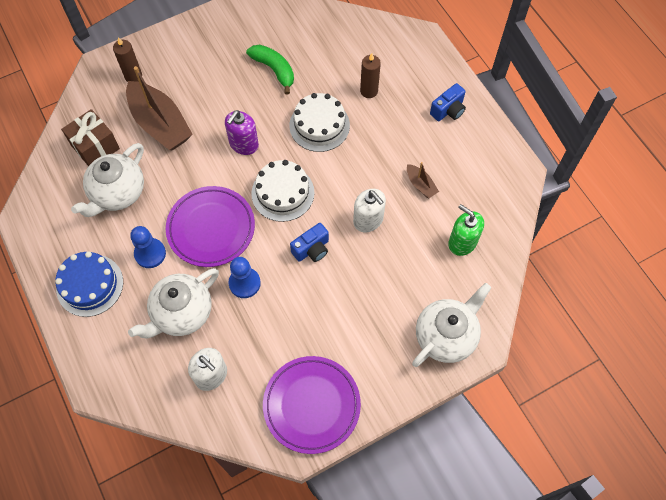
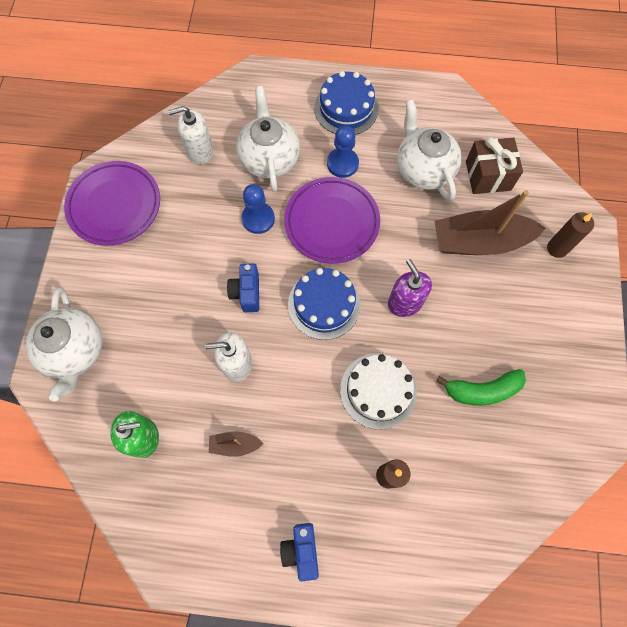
camera: 125 degrees right, 5 degrees up
white cake [251,160,314,222] -> blue cake [288,268,361,340]

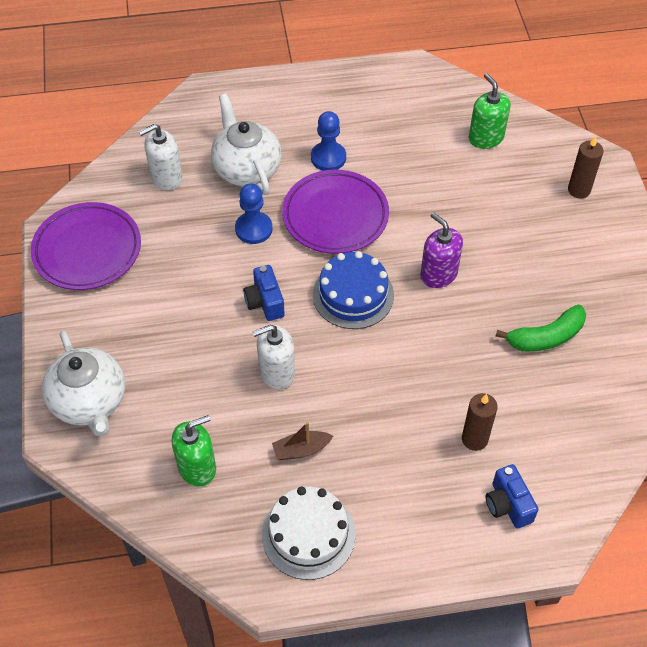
camera: 15 degrees left, 15 degrees down
blue camera [280,523,319,581] -> blue camera moved to [486,464,539,528]
blue cake [314,71,378,135] -> none
white cake [340,353,417,429] -> white cake moved to [262,487,356,580]
white teapot [397,99,462,201] -> none
brown boat [434,190,545,255] -> none
brown gift [466,137,523,194] -> green soap dispenser [469,73,511,149]

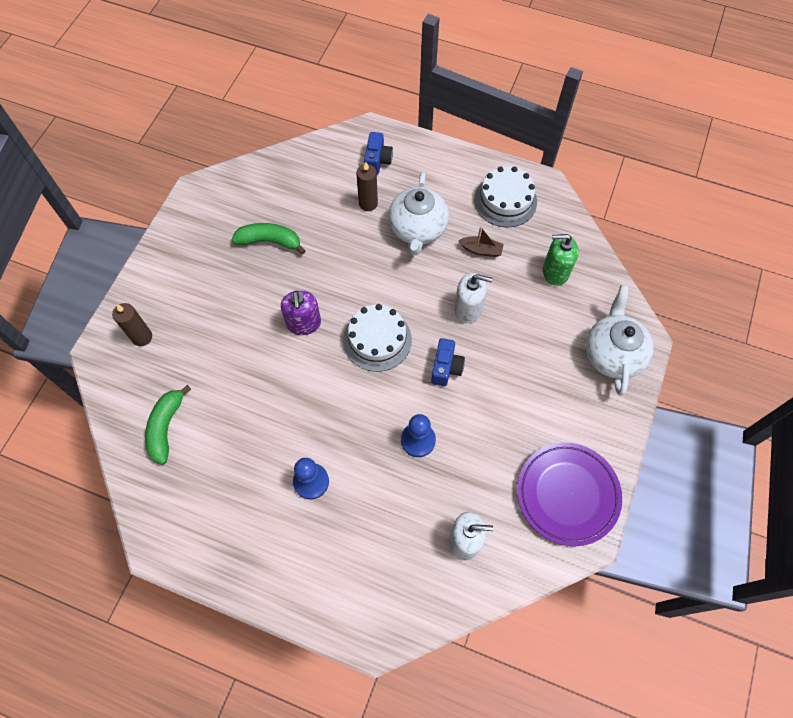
camera: 150 degrees left, 10 degrees up
white teapot [211,93,282,195] -> white teapot moved to [388,172,449,255]
purple plate [282,170,389,254] -> none
blue cake [313,251,394,329] -> white cake [343,304,412,372]
green soap dispenser [469,73,511,149] -> green banana [145,385,191,465]

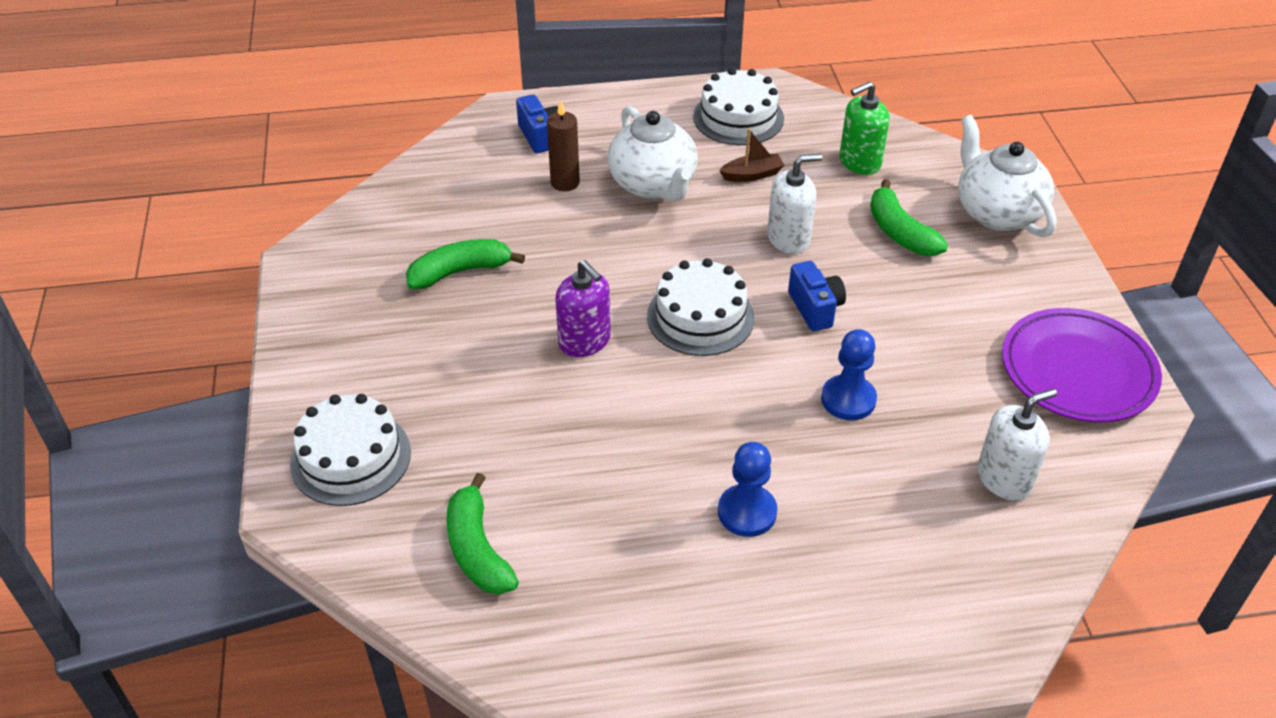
camera: 30 degrees left, 20 degrees down
brown candle [112,303,152,346] -> white cake [290,394,411,506]
none -> green banana [870,179,948,256]

